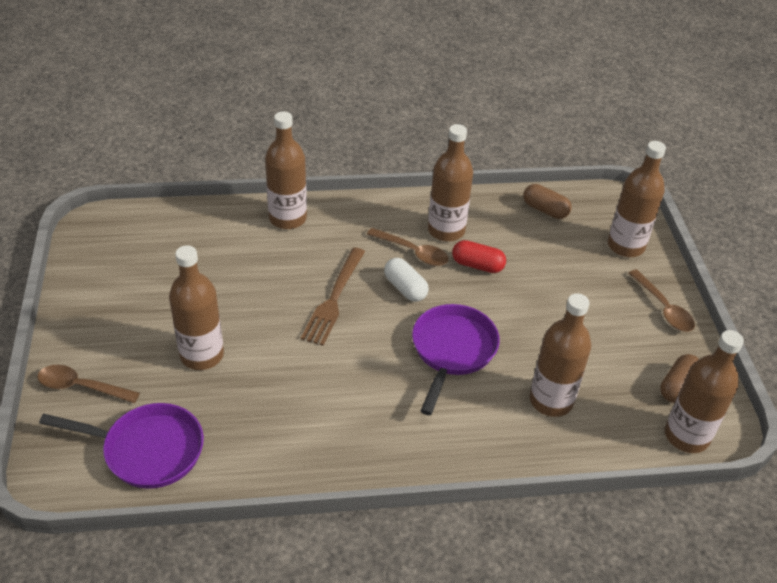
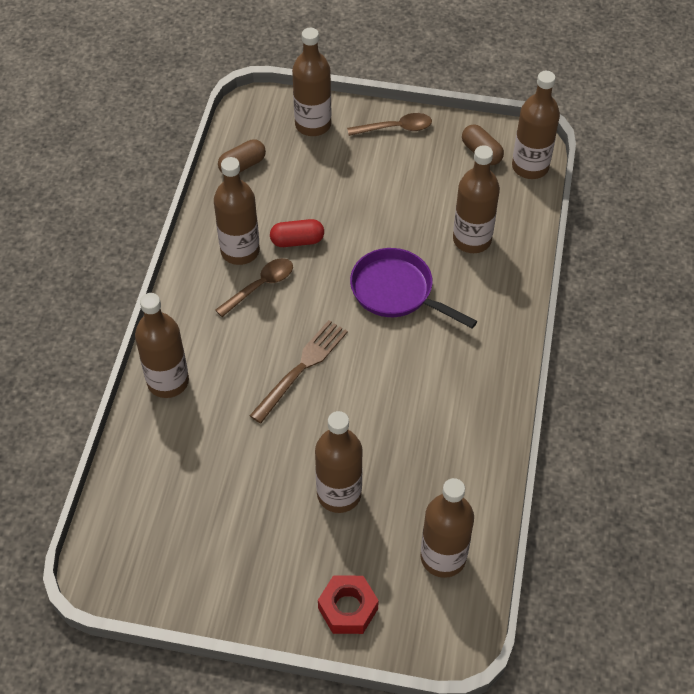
camera: 70 degrees left, 10 degrees up
brown spoon [37,365,140,403] -> red nut [318,575,379,634]
purple pan [39,403,204,489] -> brown bottle [420,478,474,578]
brown fork [301,248,365,346] -> brown fork turned 90 degrees counterclockwise [250,320,348,423]
white capsule [384,258,429,302] -> none
red capsule [452,240,506,273] -> red capsule turned 45 degrees clockwise [270,219,324,247]

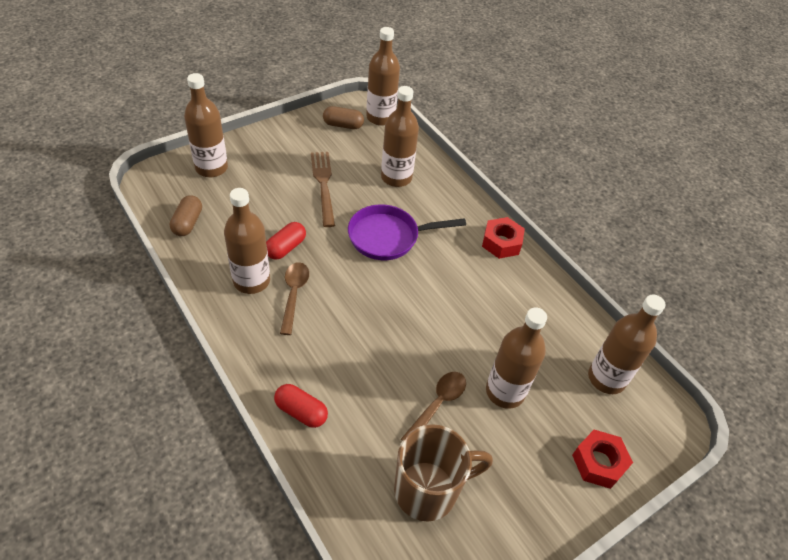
camera: 50 degrees left, 5 degrees down
brown bottle [135,293,189,398] -> red capsule [274,384,328,428]
brown fork [250,320,348,423] -> brown fork moved to [311,152,335,227]
brown spoon [347,113,432,136] -> brown spoon moved to [401,372,466,441]
none -> brown mug [394,424,493,522]
none -> red nut [482,217,525,259]

